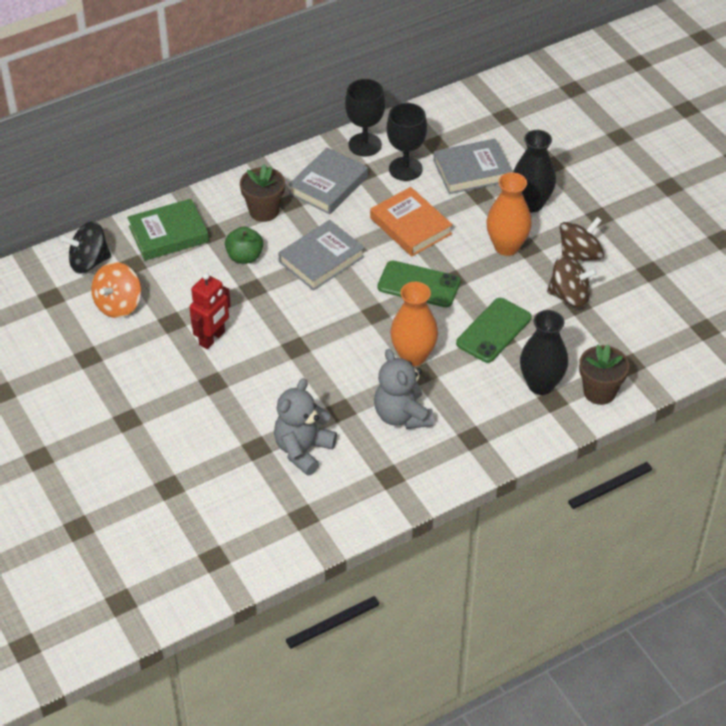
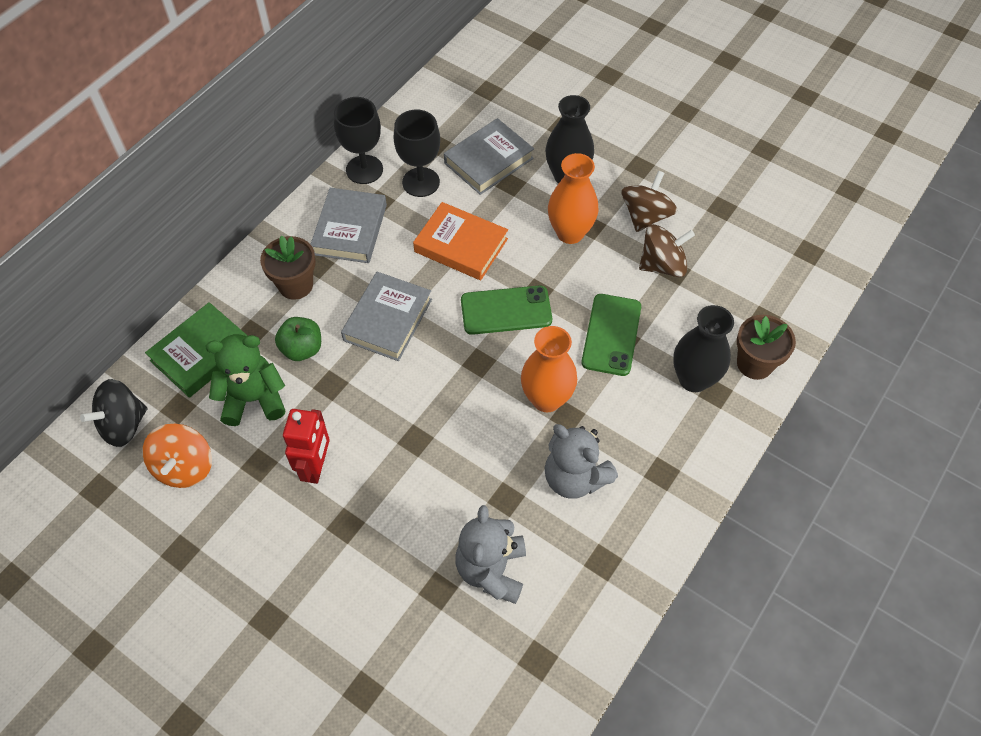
camera: 25 degrees left, 10 degrees up
none -> green teddy bear [206,334,286,426]

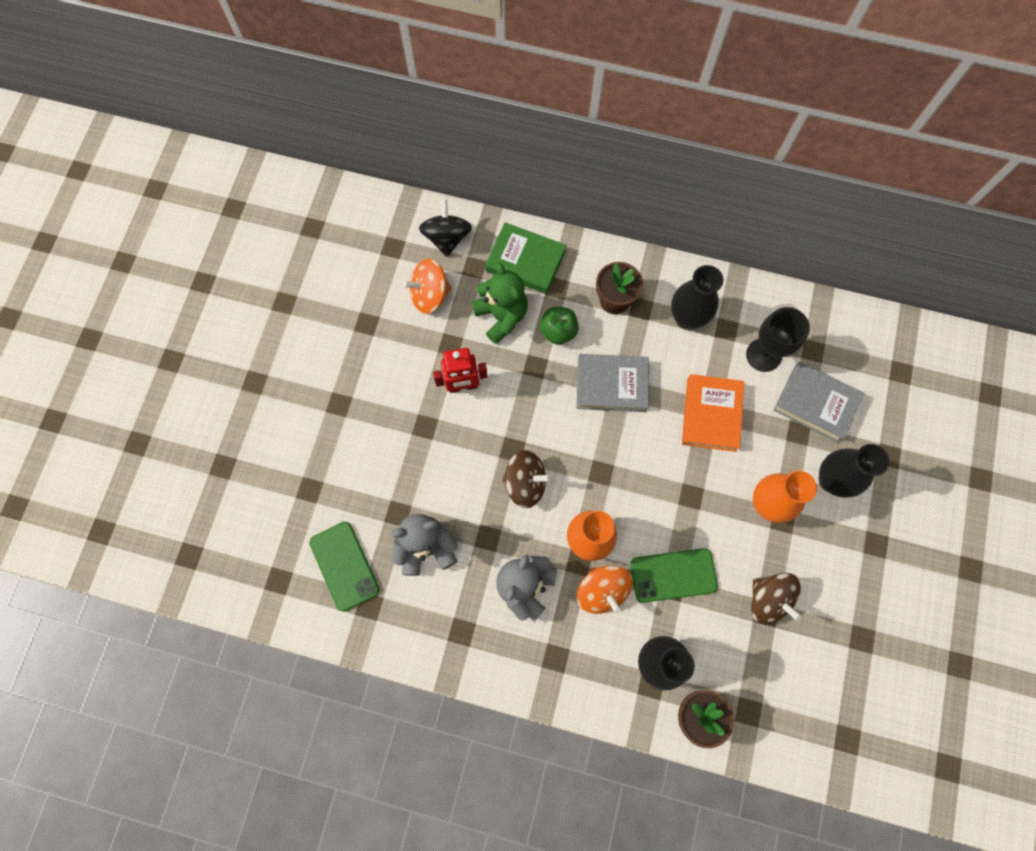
camera: 70 degrees right, 15 degrees up
black spinning top [80,379,147,447] -> black spinning top turned 60 degrees clockwise [419,199,472,257]
grey book [310,188,387,263] -> black vase [671,265,723,330]
black goblet [334,97,383,184] -> none
green phone [461,285,552,335] -> green phone moved to [309,522,380,612]
brown spinning top [621,171,678,232] -> brown spinning top moved to [502,450,551,508]
none -> orange spinning top [577,565,633,614]

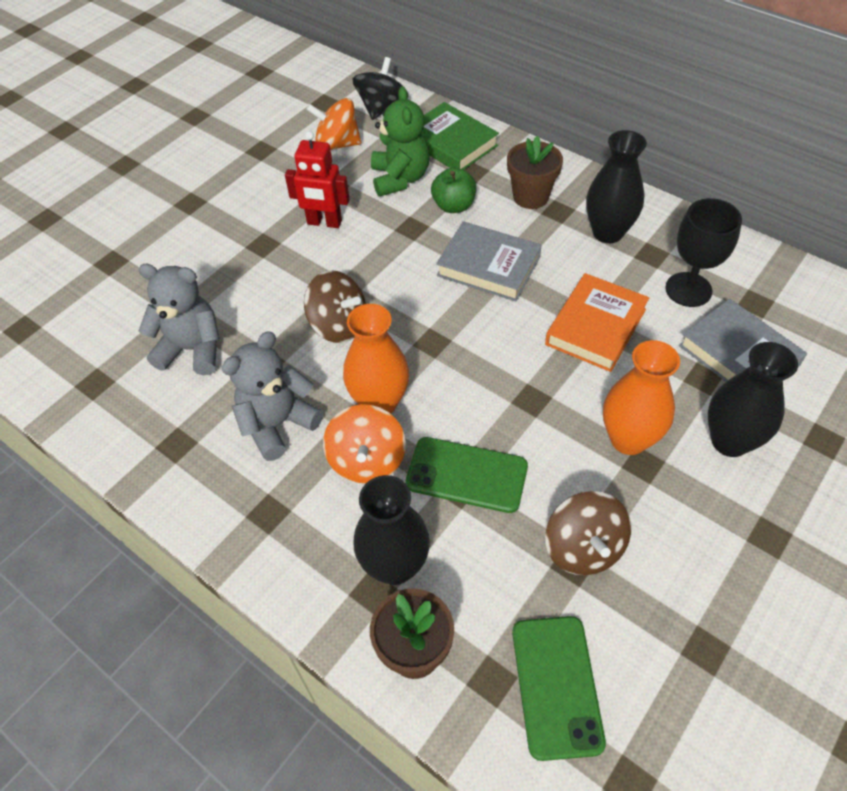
camera: 25 degrees right, 20 degrees down
green phone [309,522,380,612] -> green phone moved to [512,616,606,761]

